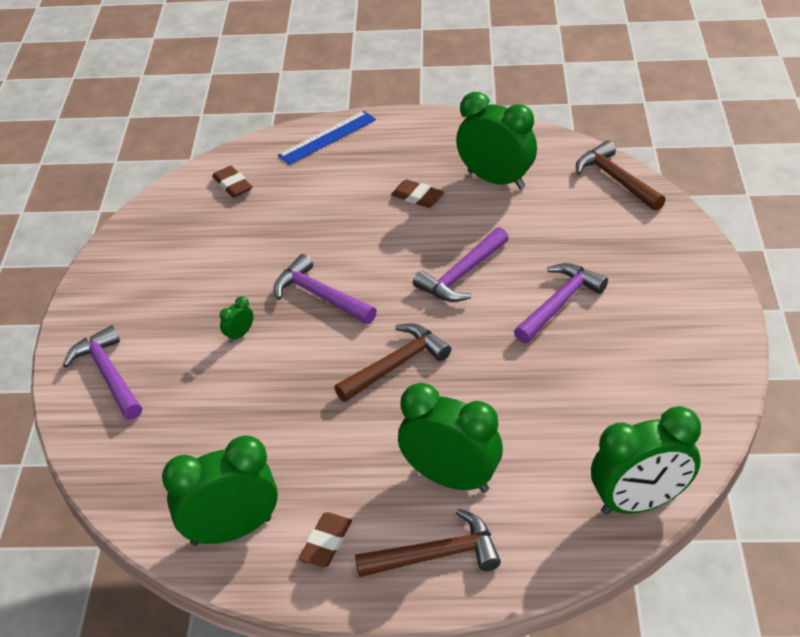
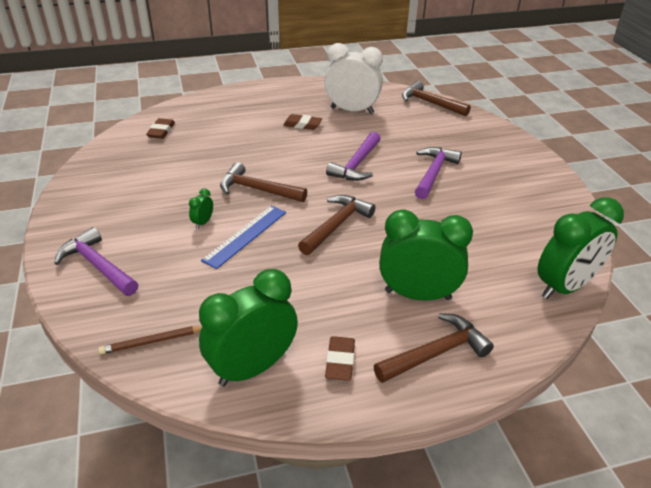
camera: 20 degrees left, 5 degrees down
brown eraser [212,166,252,198] -> brown eraser turned 60 degrees clockwise [146,118,175,139]
purple hammer [274,254,377,324] -> brown hammer [220,162,307,202]
blue ruler [278,111,376,165] -> blue ruler moved to [201,205,286,269]
green clock [456,92,537,189] -> white clock [324,43,383,114]
none -> brown pencil [98,326,202,354]

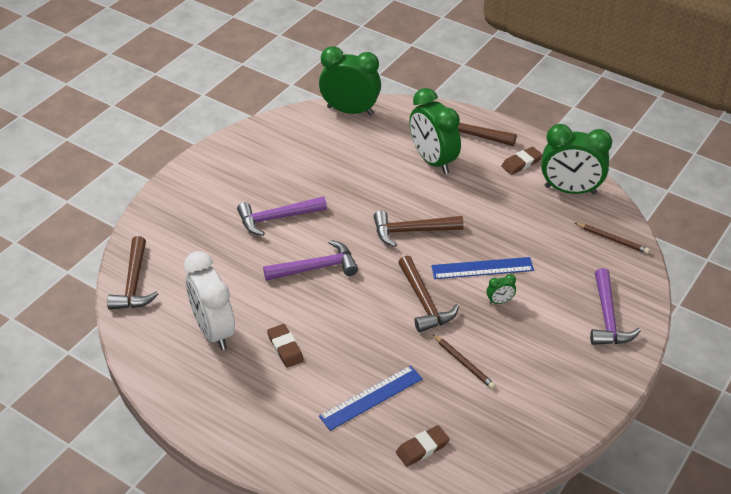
camera: 130 degrees left, 5 degrees up
none -> blue ruler [319,366,423,431]
none -> brown pencil [433,334,496,389]

